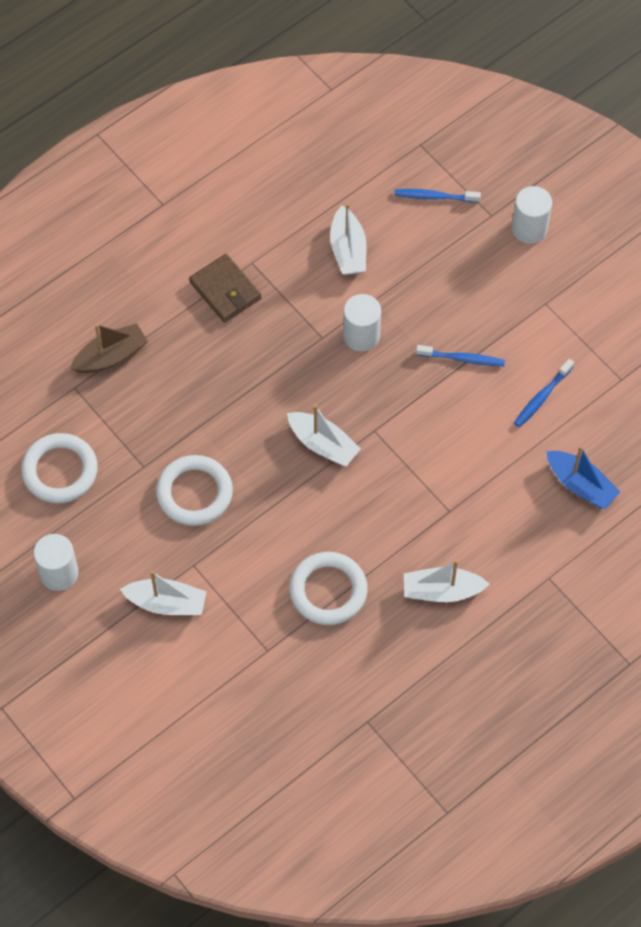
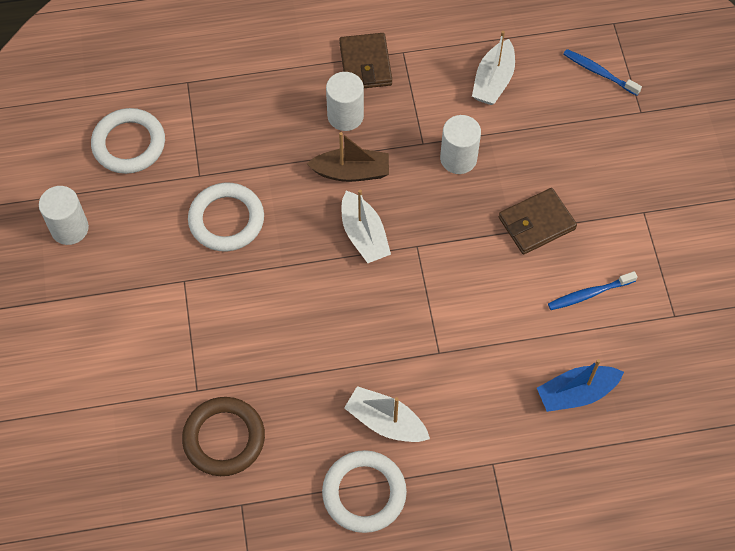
camera: 30 degrees right, 0 degrees up
brown boat [70,323,148,373] -> brown boat moved to [307,132,389,182]
white boat [120,571,207,615] -> none
white ring [289,552,368,625] -> white ring moved to [322,450,407,533]
blue toothbrush [416,345,505,367] -> brown wallet [499,188,577,255]
white cylinder [512,186,552,244] -> white cylinder moved to [326,72,364,131]
blue boat [546,446,620,509] -> blue boat turned 90 degrees clockwise [537,359,624,412]
none -> brown ring [182,397,265,476]

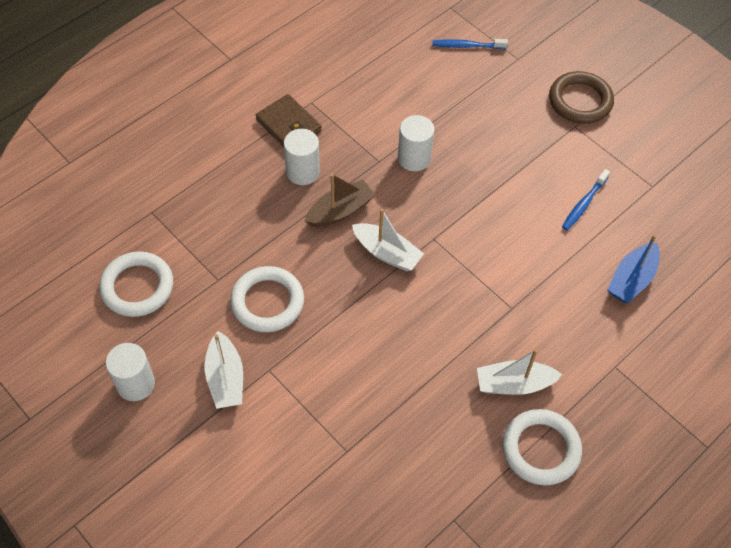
camera: 35 degrees left, 5 degrees down
brown ring [182,397,265,476] -> brown ring moved to [549,71,614,124]
white boat [472,31,515,105] -> white boat moved to [205,331,243,409]
brown wallet [499,188,577,255] -> none

